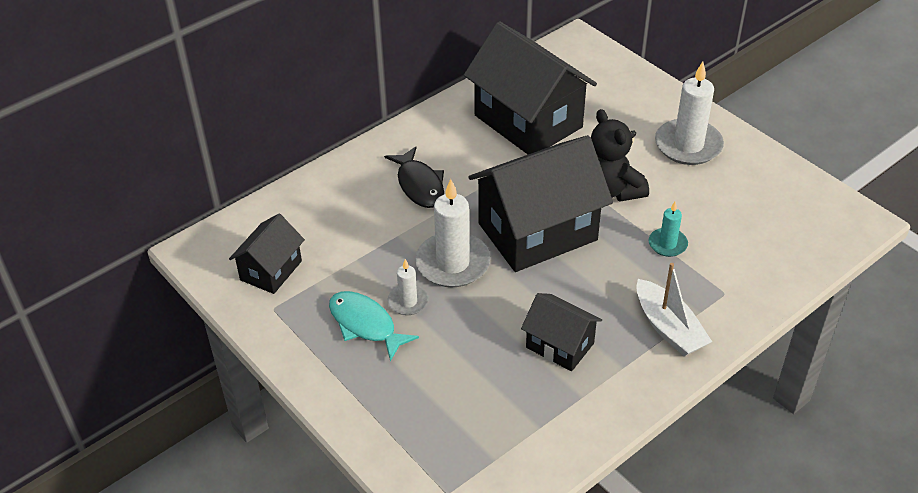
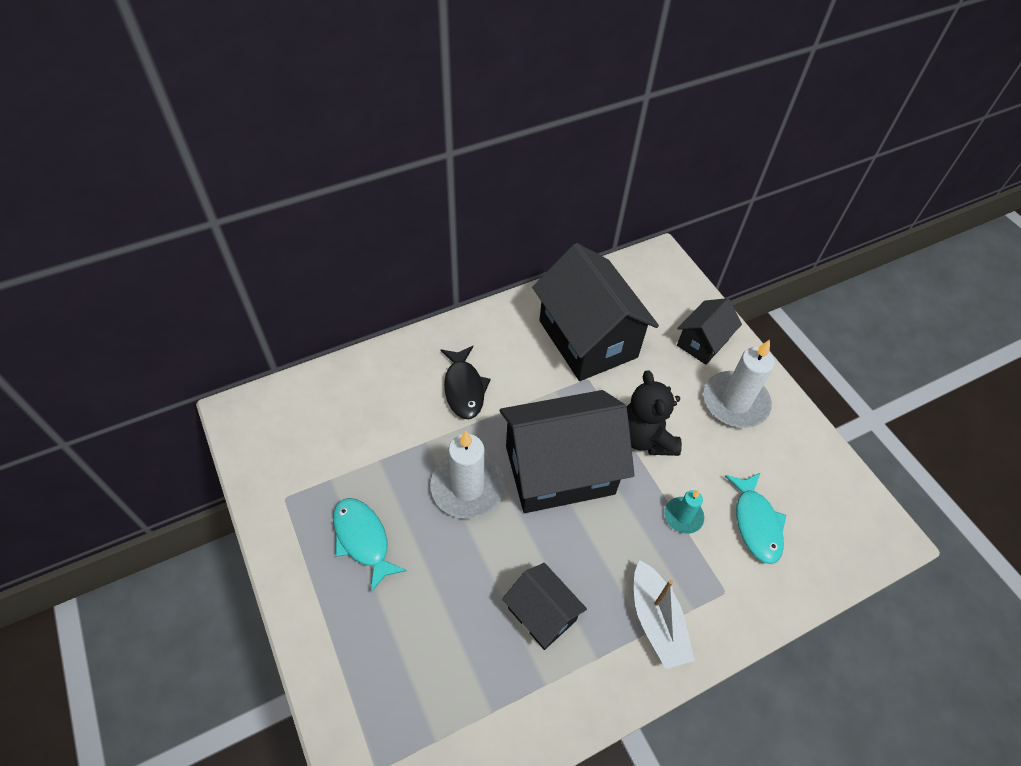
camera: 10 degrees right, 10 degrees up
black house [229,214,305,294] -> black house moved to [677,298,742,365]
white candle [388,259,429,315] -> none
none -> turquoise fish [725,472,786,564]

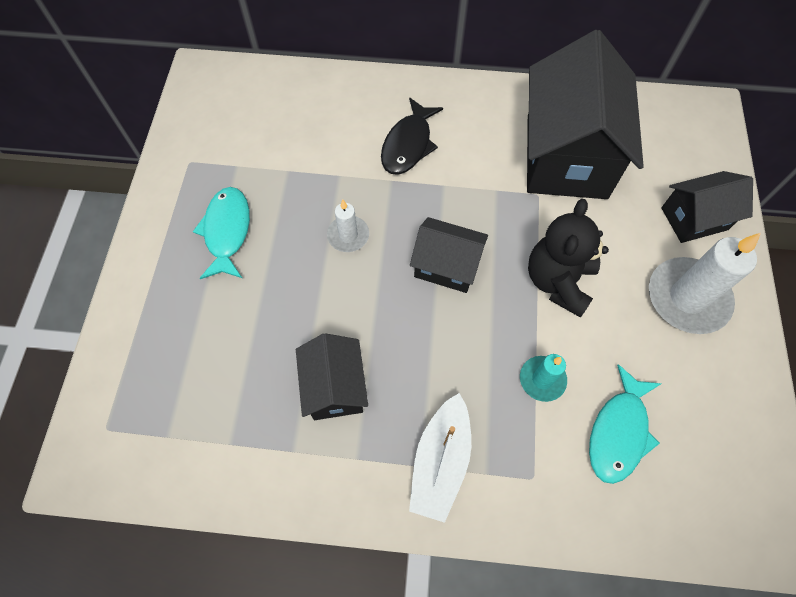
camera: 35 degrees right, 10 degrees up
white candle [431,431,505,519] -> white candle [327,200,369,252], size x0.53
black house [500,390,635,513] -> black house [410,217,488,293], size x0.52

